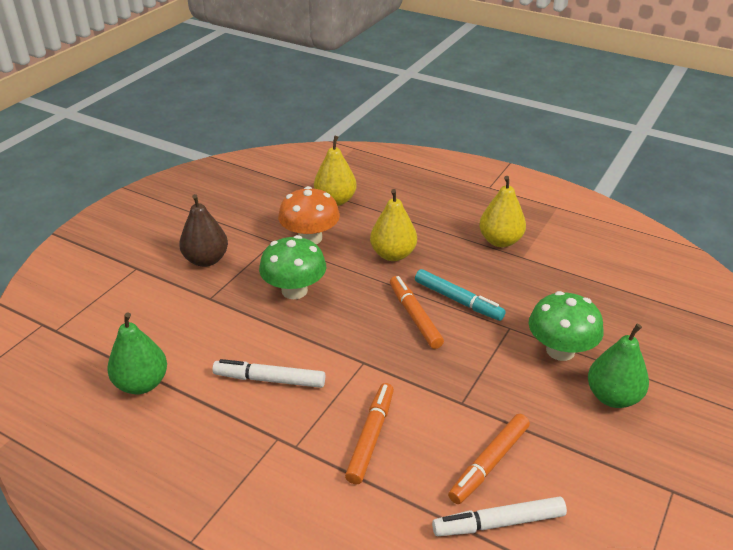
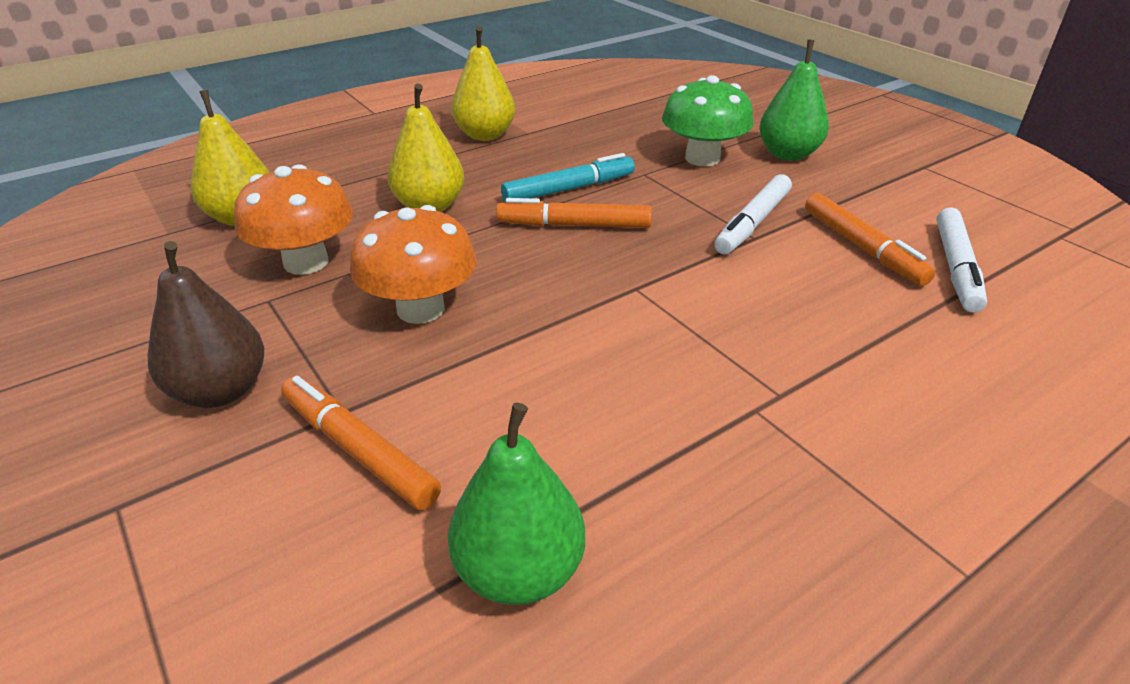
camera: 65 degrees left, 0 degrees up
white marker [212,359,325,388] -> white marker moved to [714,174,792,254]
green mushroom [259,235,326,299] -> orange mushroom [350,205,477,324]
orange marker [345,383,394,485] -> orange marker moved to [281,376,441,510]

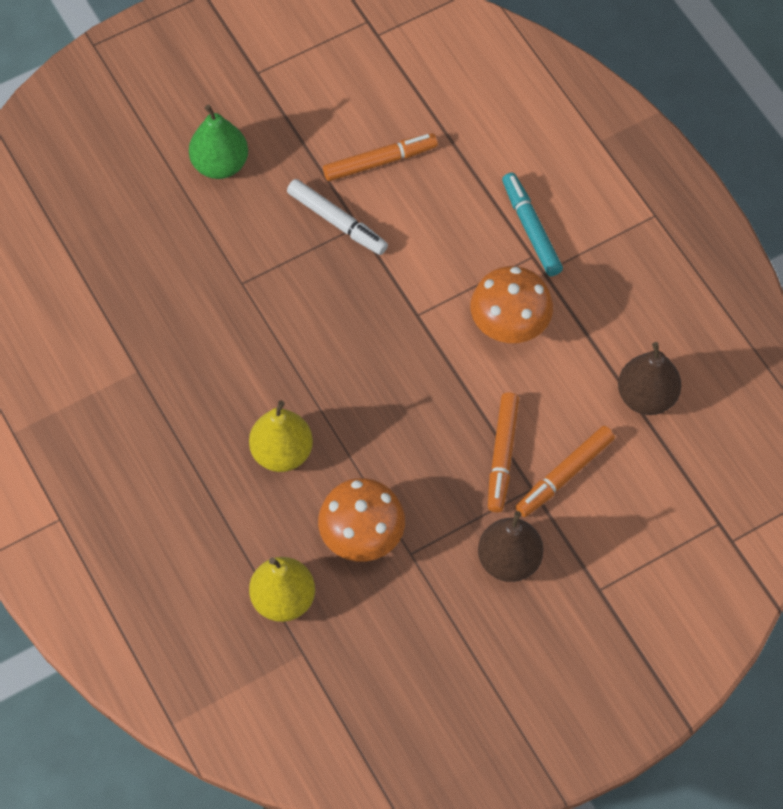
camera: 85 degrees left, 25 degrees up
orange mushroom [350,205,477,324] -> orange mushroom moved to [471,266,553,343]
green pear [448,403,585,605] -> brown pear [618,342,681,415]
yellow pear [452,26,515,141] -> none
orange marker [496,198,652,228] -> orange marker moved to [488,393,519,512]
turquoise marker [501,153,635,203] -> turquoise marker moved to [502,173,563,276]
green mushroom [662,75,753,166] -> none
white marker [937,207,987,313] -> none

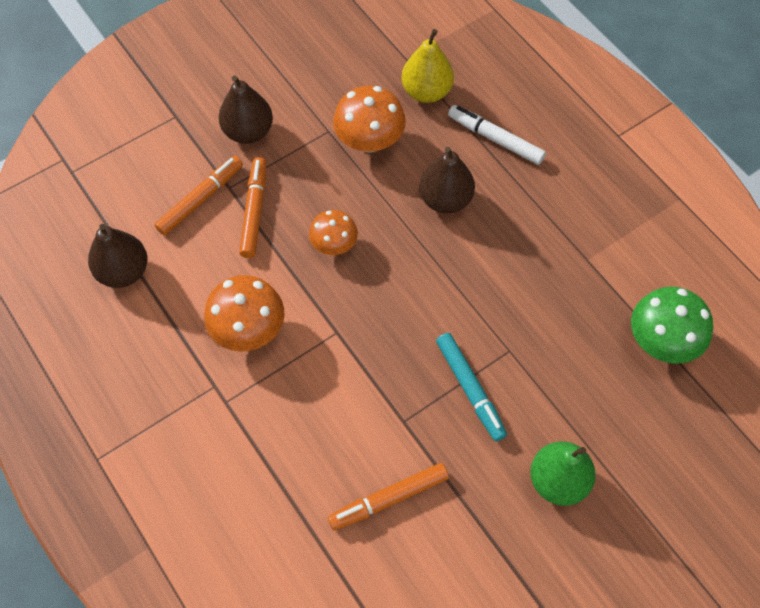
camera: 175 degrees right, 0 degrees up
yellow pear [249,400,313,472] -> brown pear [419,147,475,213]
white marker [287,179,388,255] -> white marker moved to [448,105,546,165]
turquoise marker [502,173,563,276] -> turquoise marker moved to [436,333,507,441]
none -> orange mushroom [309,210,358,255]
none -> green mushroom [631,287,713,364]

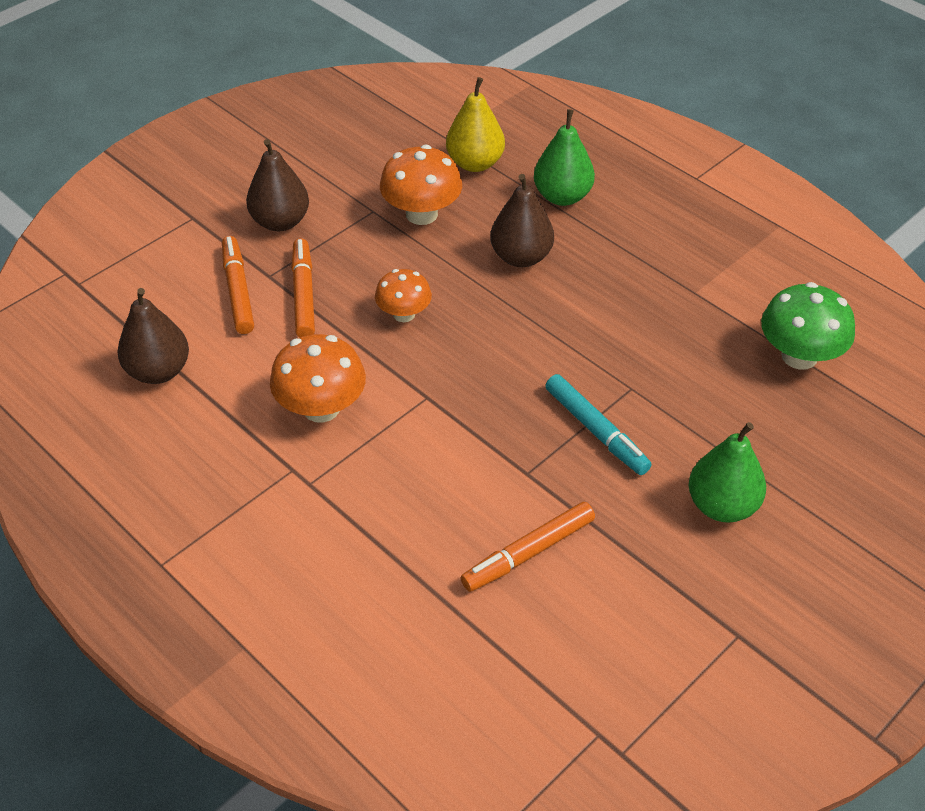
camera: 10 degrees left, 15 degrees down
orange marker [155,156,243,236] -> orange marker turned 45 degrees counterclockwise [222,236,254,334]
white marker [448,105,546,165] -> green pear [534,109,595,206]

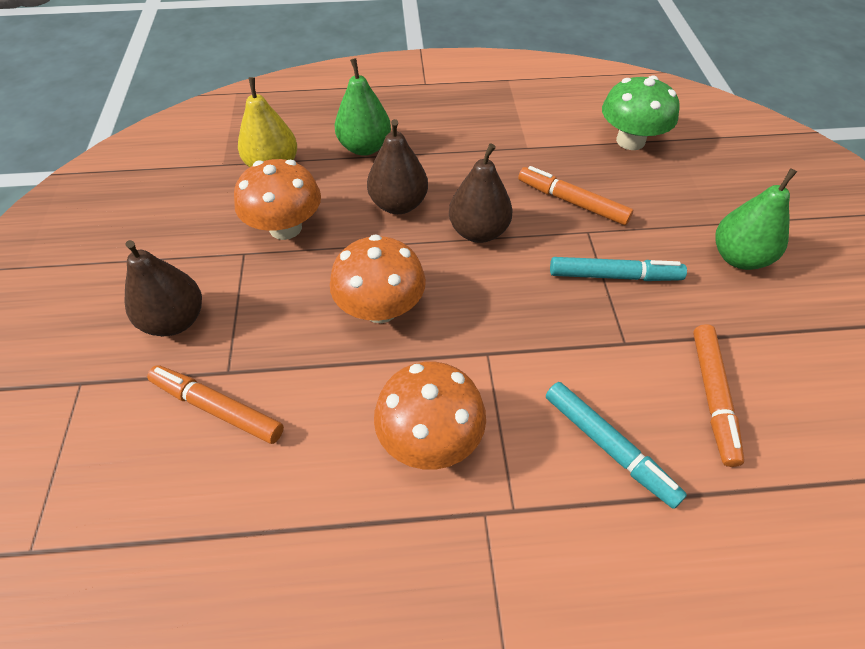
camera: 50 degrees left, 5 degrees up
brown pear [118,288,189,384] -> brown pear moved to [449,143,513,243]
orange marker [291,238,315,338] -> orange marker moved to [518,166,633,225]
orange mushroom [375,269,432,322] -> orange mushroom [330,234,426,323], size x1.56
none -> turquoise marker [546,382,687,509]

